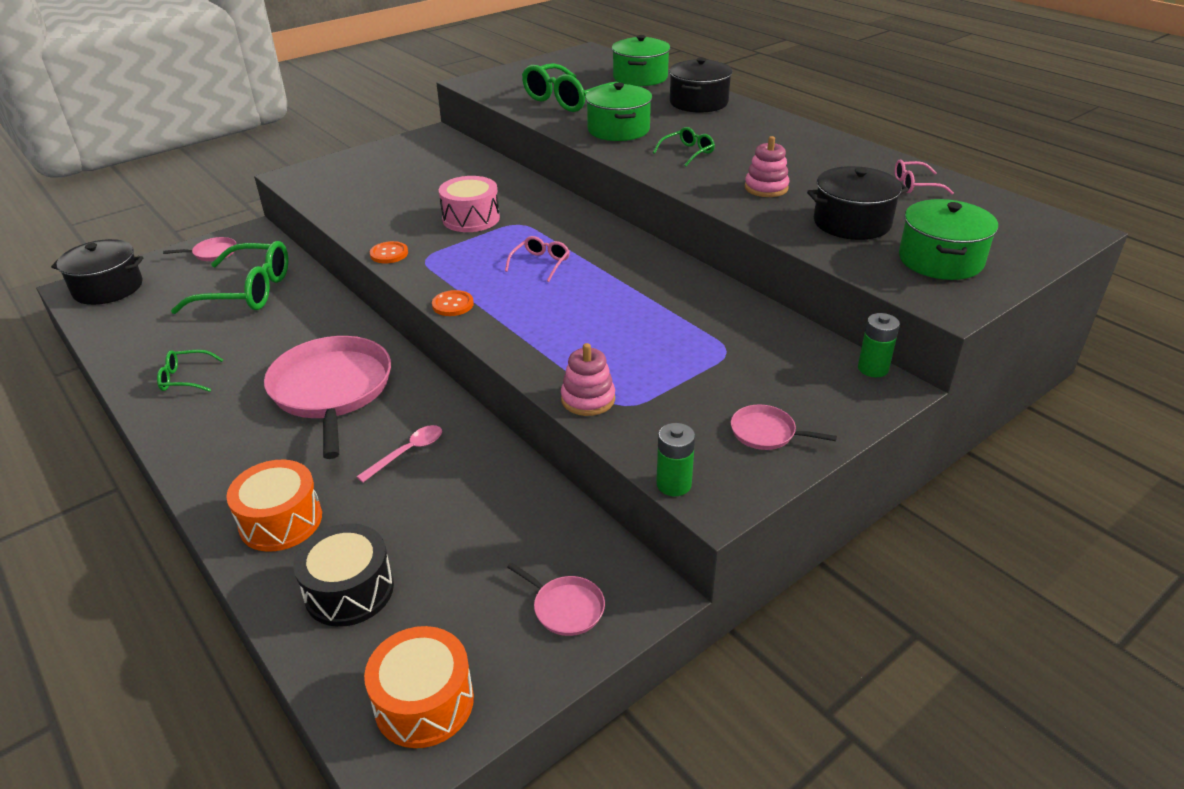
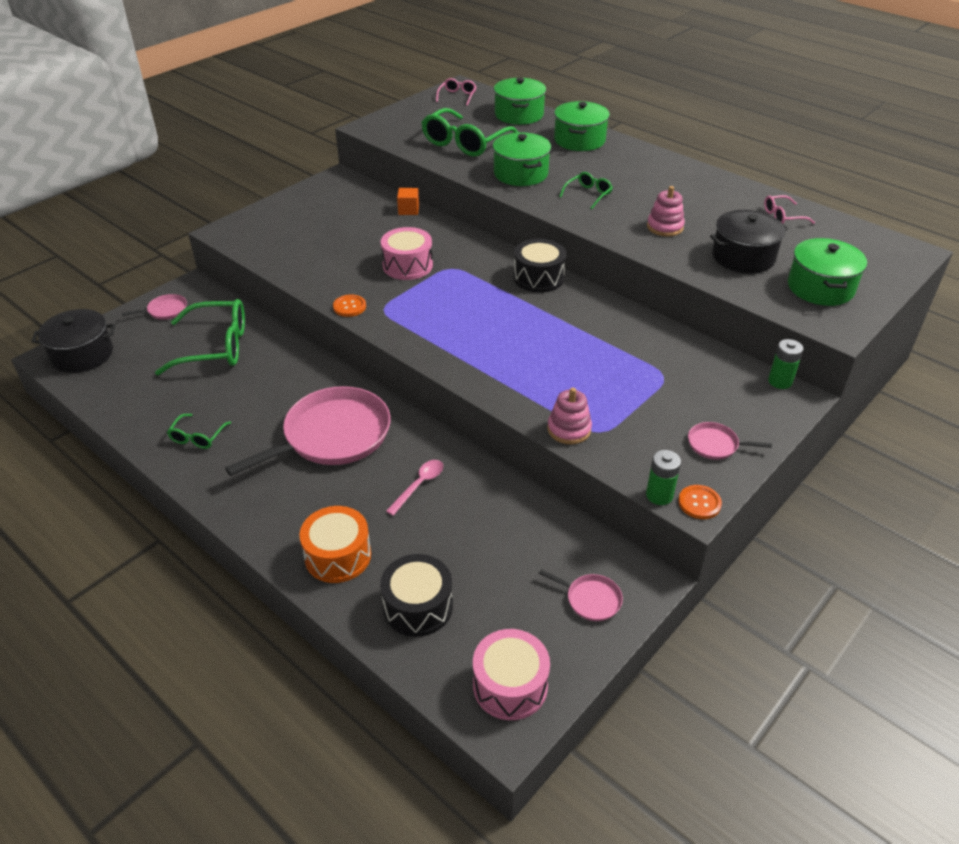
camera: 10 degrees left, 5 degrees up
green glasses [157,350,223,392] -> green glasses turned 60 degrees counterclockwise [167,414,231,449]
pink pan [264,336,391,459] -> pink pan turned 75 degrees clockwise [225,386,391,476]
orange drum [364,626,474,748] -> pink drum [473,629,550,720]
orange button [432,290,474,316] -> orange button moved to [678,485,722,519]
pink glasses [505,236,570,282] -> pink glasses moved to [436,78,477,106]
black pot [669,57,732,113] -> green pot [554,101,610,151]
none -> orange cube [397,188,419,215]
none -> black drum [514,239,566,293]

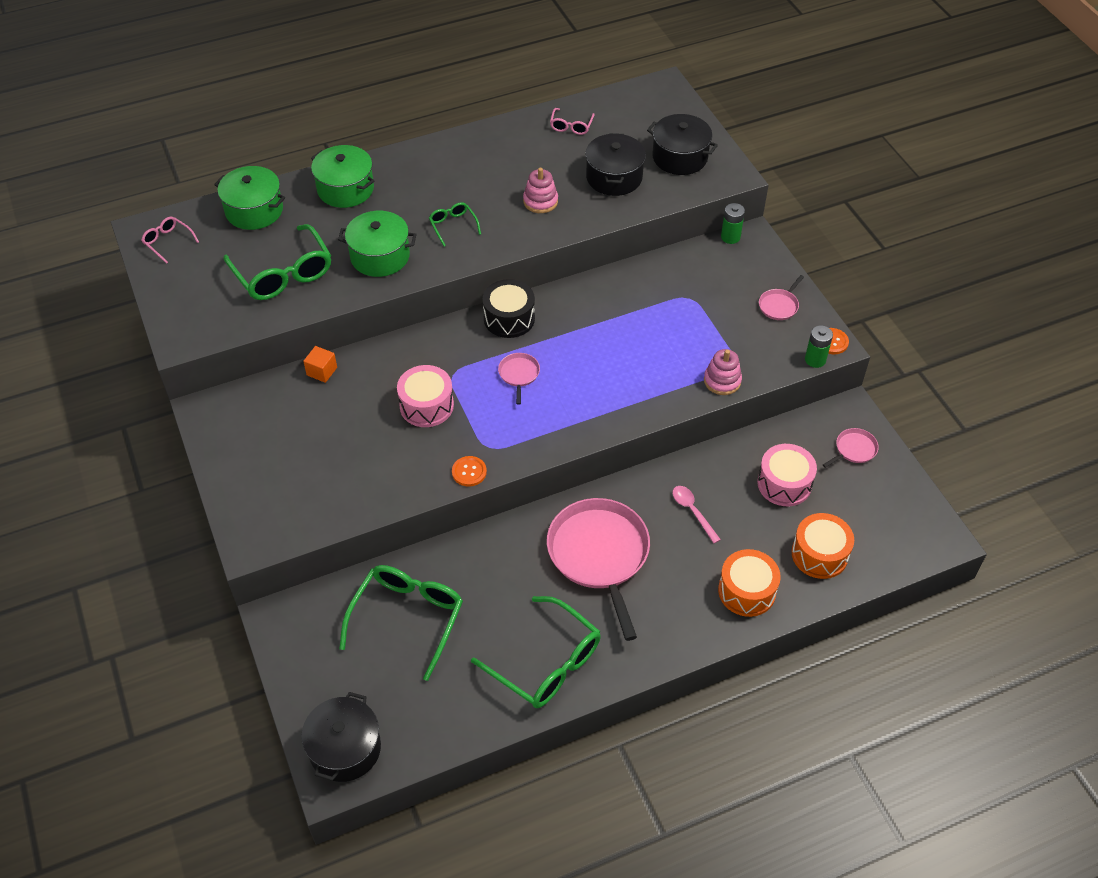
camera: 65 degrees left, 10 degrees up
pink pan [121,294,187,320] -> pink pan moved to [498,353,540,405]
green glasses [167,414,231,449] -> green glasses [471,596,601,708], size x2.06
black drum [380,554,453,637] -> orange drum [792,513,854,579]
pink drum [473,629,550,720] -> pink drum moved to [757,444,817,506]
green pot [788,238,867,306] -> black pot [647,114,718,175]

